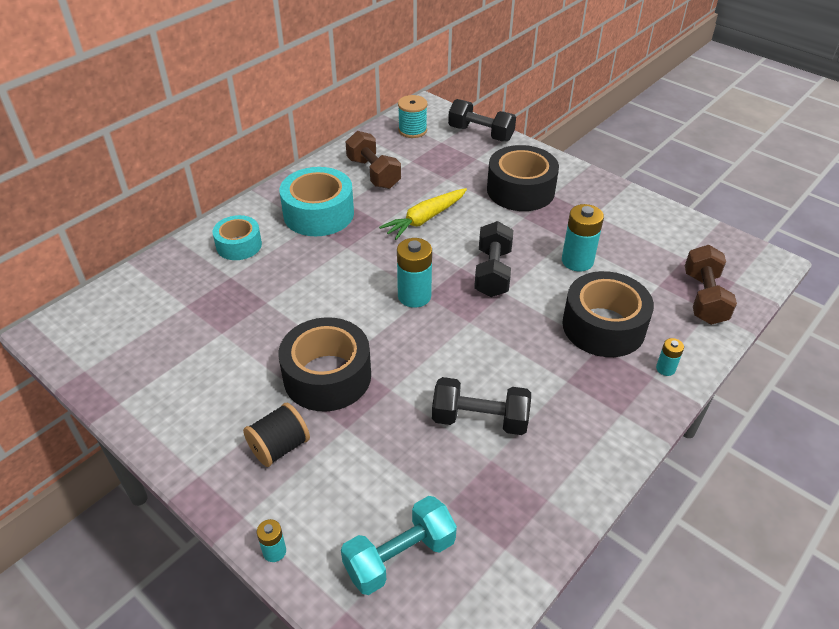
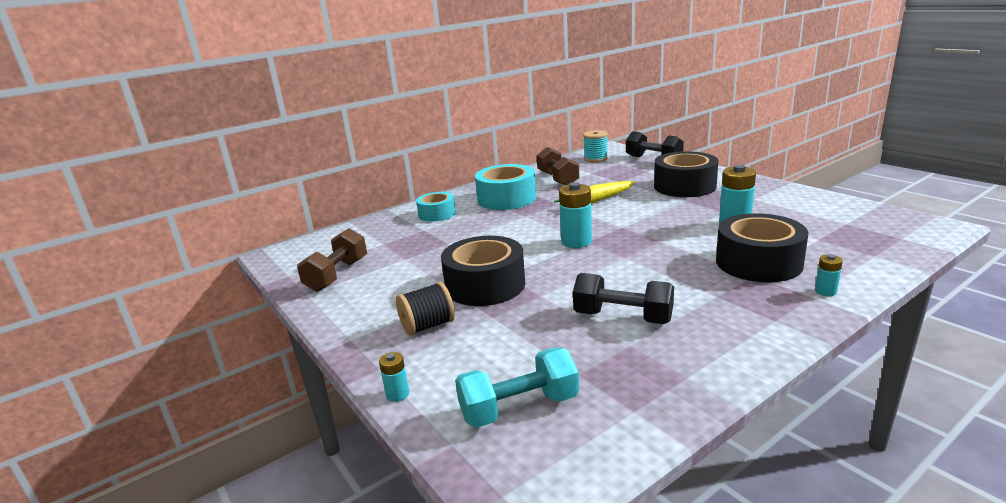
camera: 15 degrees right, 20 degrees down
black dumbbell [474,221,513,297] -> none
brown dumbbell [685,245,737,325] -> brown dumbbell moved to [297,228,367,292]

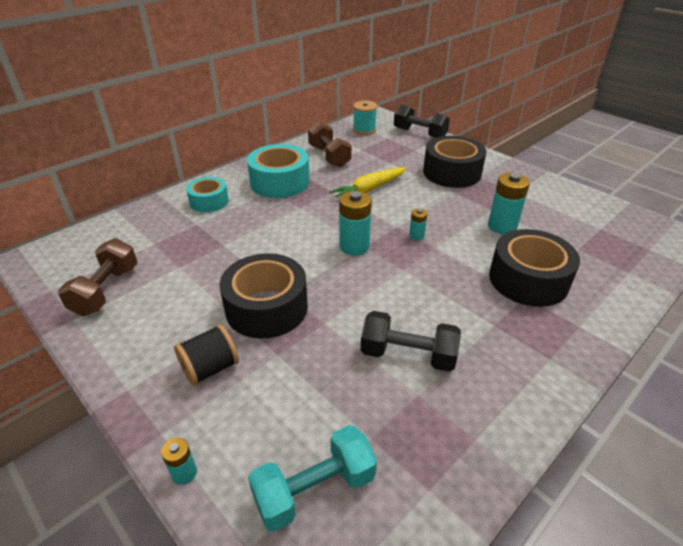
camera: 10 degrees left, 15 degrees up
turquoise battery [815,254,843,296] -> turquoise battery moved to [409,208,427,240]

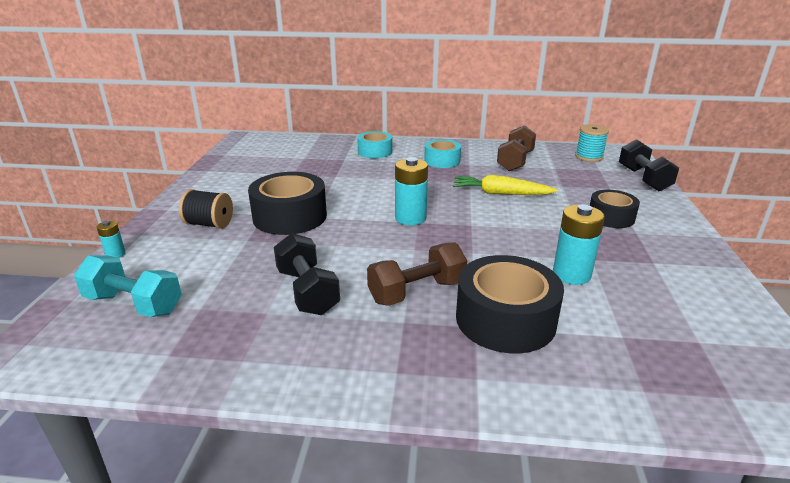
camera: 50 degrees right, 10 degrees down
brown dumbbell [58,238,137,316] -> brown dumbbell moved to [367,242,467,306]
turquoise tape [247,144,310,198] -> turquoise tape [424,139,461,168], size x0.61
turquoise battery [409,208,427,240] -> none
black tape [423,136,486,188] -> black tape [590,190,640,228], size x0.61

